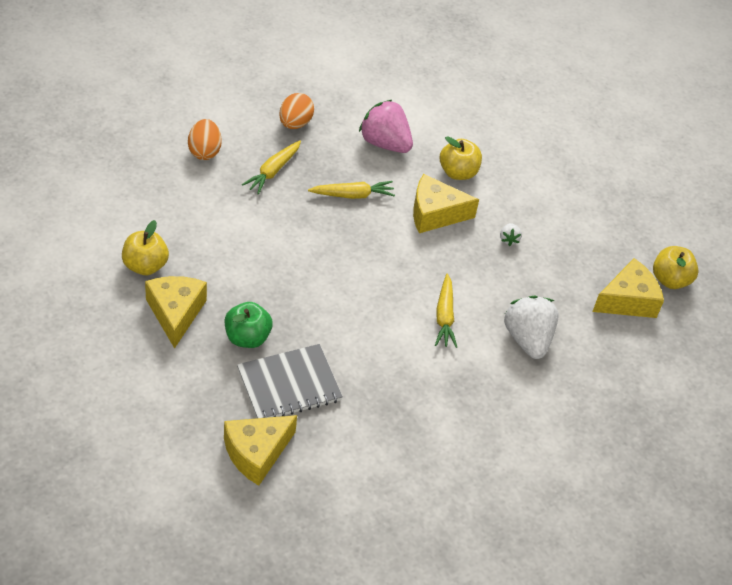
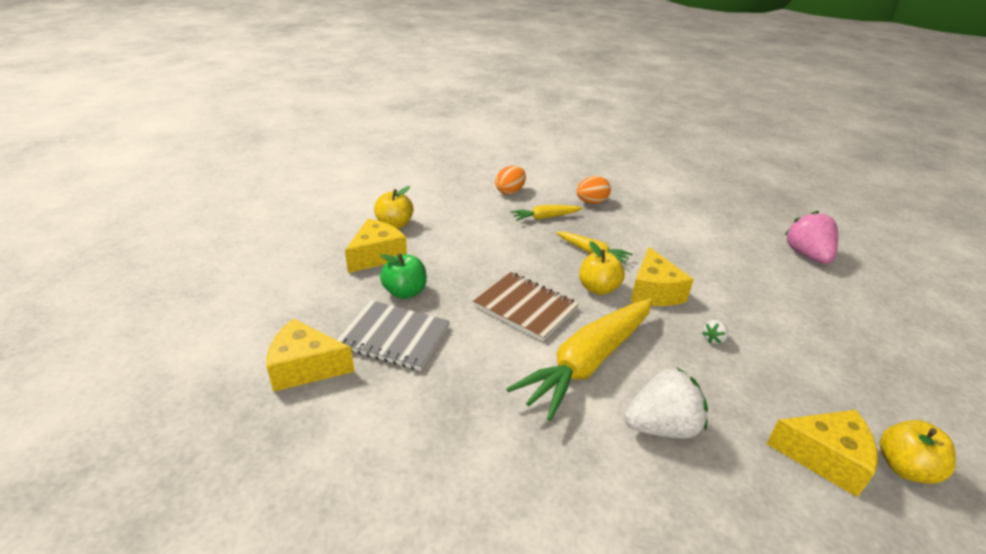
camera: 45 degrees right, 15 degrees down
pink strawberry [359,100,413,153] -> pink strawberry moved to [785,211,838,264]
yellow cheese [413,174,479,233] -> yellow cheese turned 135 degrees counterclockwise [630,247,694,306]
yellow carrot [435,274,457,348] -> yellow carrot [506,298,652,421], size x2.05
yellow apple [440,136,482,180] -> yellow apple moved to [579,241,625,295]
white strawberry [504,296,559,359] -> white strawberry turned 45 degrees clockwise [624,368,708,439]
none -> brown notebook [473,272,579,341]

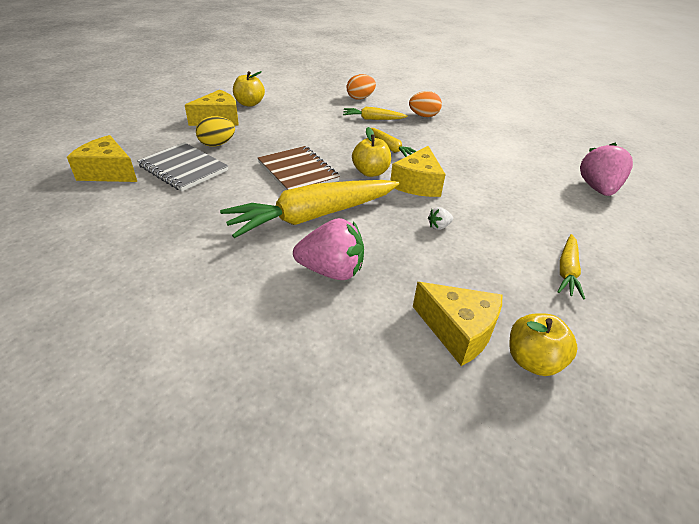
camera: 20 degrees right, 5 degrees up
green apple [380,253,427,299] -> yellow egg [196,116,235,147]
white strawberry [624,368,708,439] -> pink strawberry [293,218,364,280]
none -> yellow carrot [558,234,585,299]

